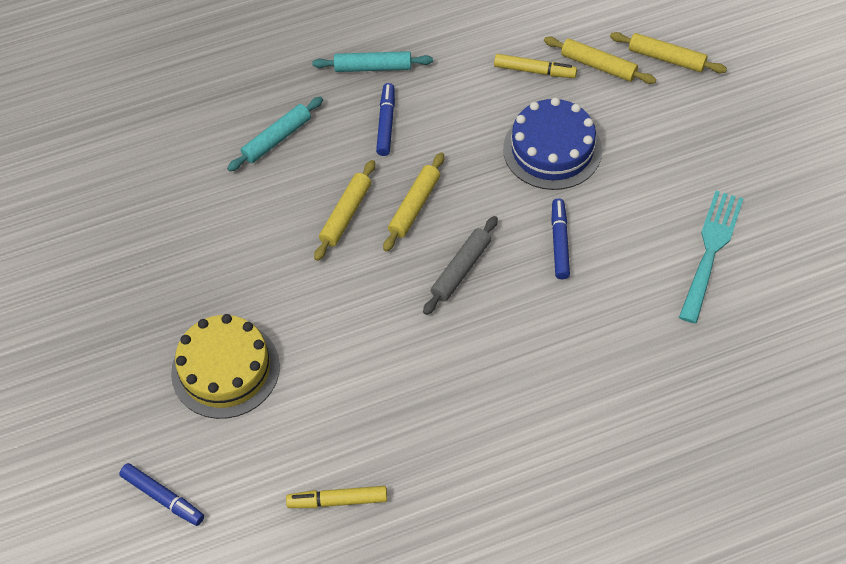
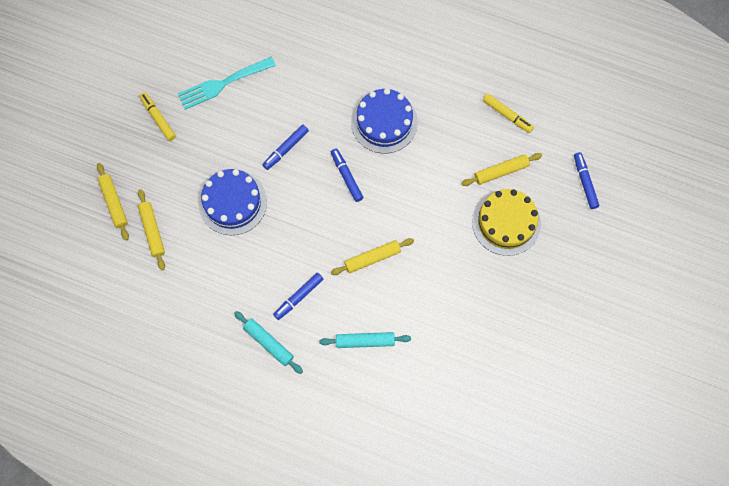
camera: 140 degrees left, 15 degrees up
yellow rolling pin [383,152,444,252] -> yellow rolling pin moved to [461,153,542,186]
grey rolling pin [423,216,498,315] -> blue marker [331,148,363,202]
yellow marker [494,54,577,78] -> yellow marker moved to [139,92,176,141]
none -> blue cake [351,88,418,153]

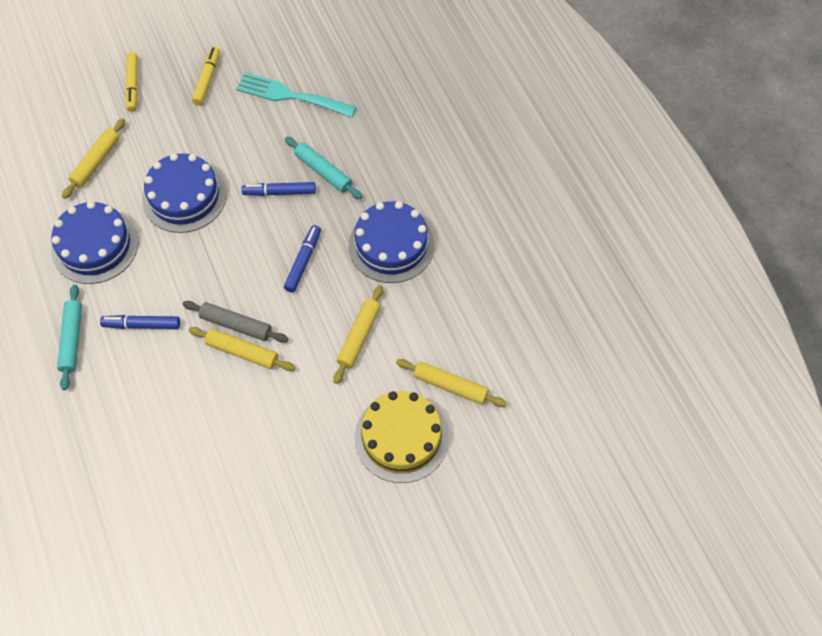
camera: 45 degrees right, 10 degrees down
yellow rolling pin [97,163,129,240] -> yellow rolling pin moved to [333,285,383,384]
turquoise rolling pin [319,332,411,348] -> turquoise rolling pin moved to [285,137,362,199]
yellow marker [483,94,534,133] -> yellow marker moved to [125,52,138,112]
blue marker [574,152,599,209] -> none
none -> blue cake [51,201,138,284]
none -> grey rolling pin [183,301,288,343]

